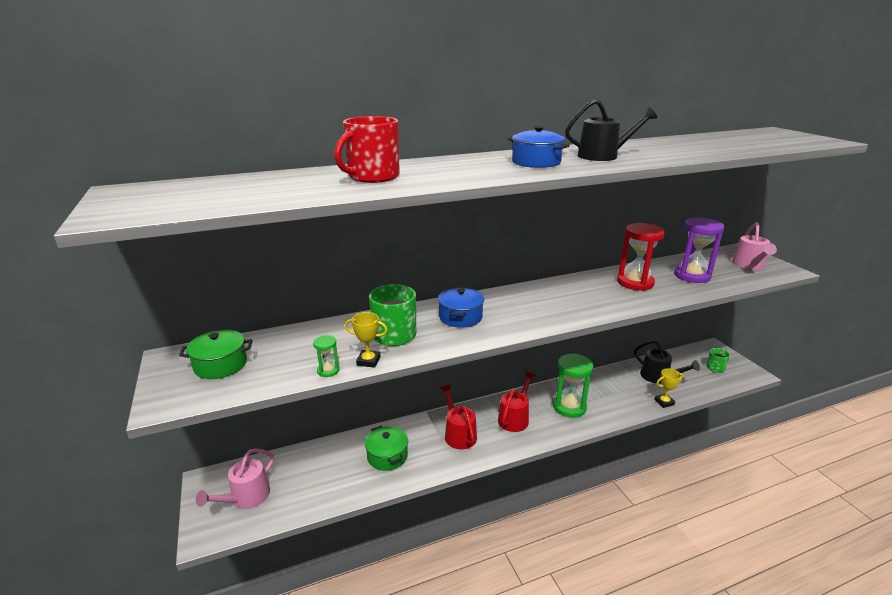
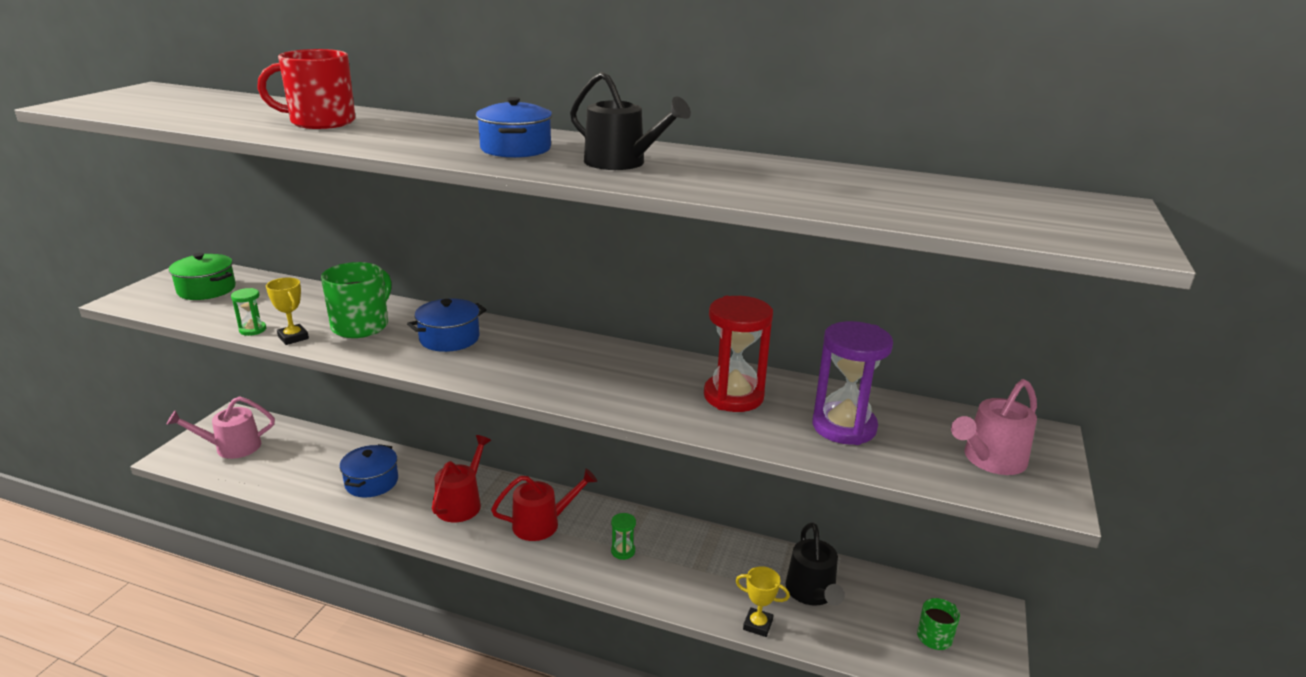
camera: 40 degrees right, 0 degrees up
green pot [365,426,408,471] -> blue pot [340,444,398,497]
green hourglass [553,353,593,418] -> green hourglass [611,513,636,560], size x0.46

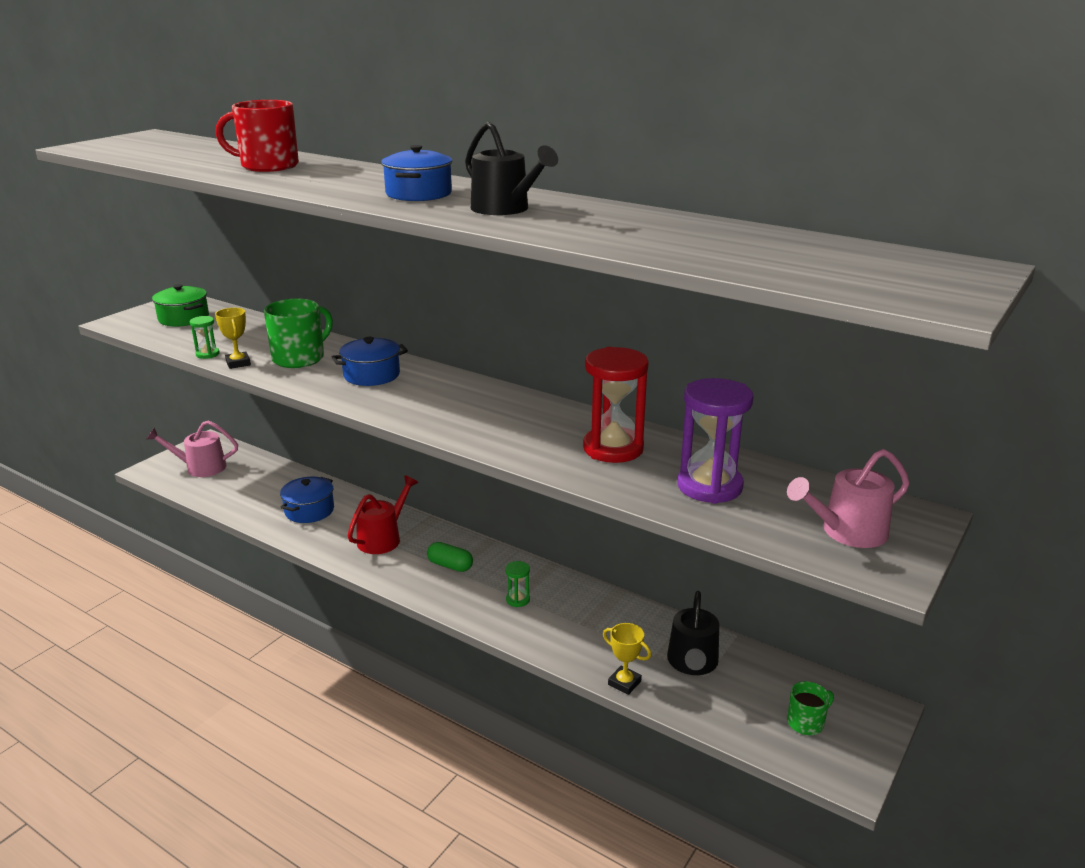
camera: 15 degrees right, 0 degrees up
red watering can [491,469,597,541] -> green capsule [427,542,473,572]

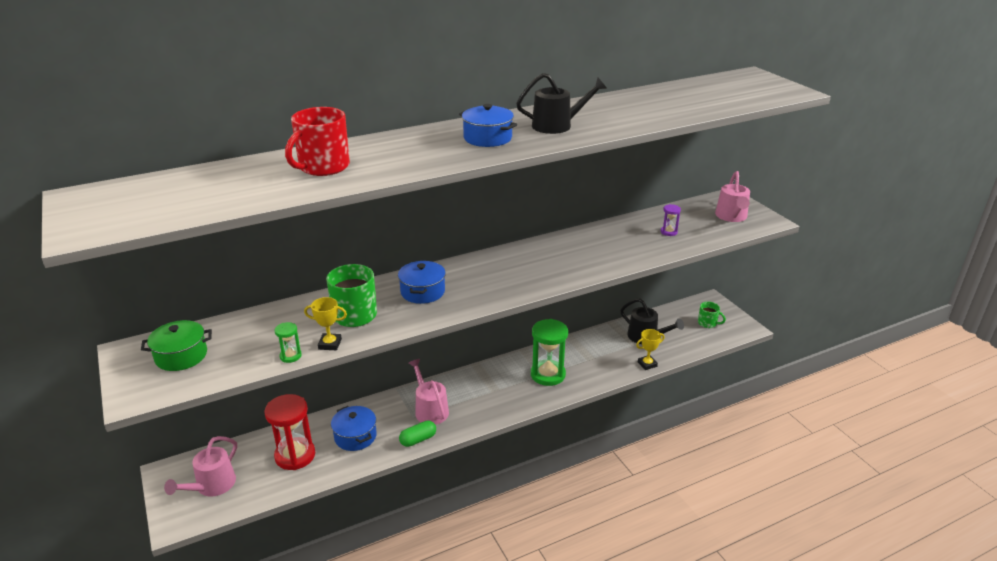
camera: 60 degrees left, 5 degrees up
red watering can [347,475,418,554] -> pink watering can [409,359,449,425]
green capsule [427,542,473,572] -> green capsule moved to [399,420,436,447]
green hourglass [505,561,530,607] -> green hourglass [531,319,568,386], size x2.16
red hourglass [583,347,649,463] -> red hourglass moved to [264,394,315,470]
purple hourglass [678,378,754,504] -> purple hourglass [661,204,681,236], size x0.46
green mug [787,681,834,735] -> green mug turned 120 degrees clockwise [698,302,726,328]

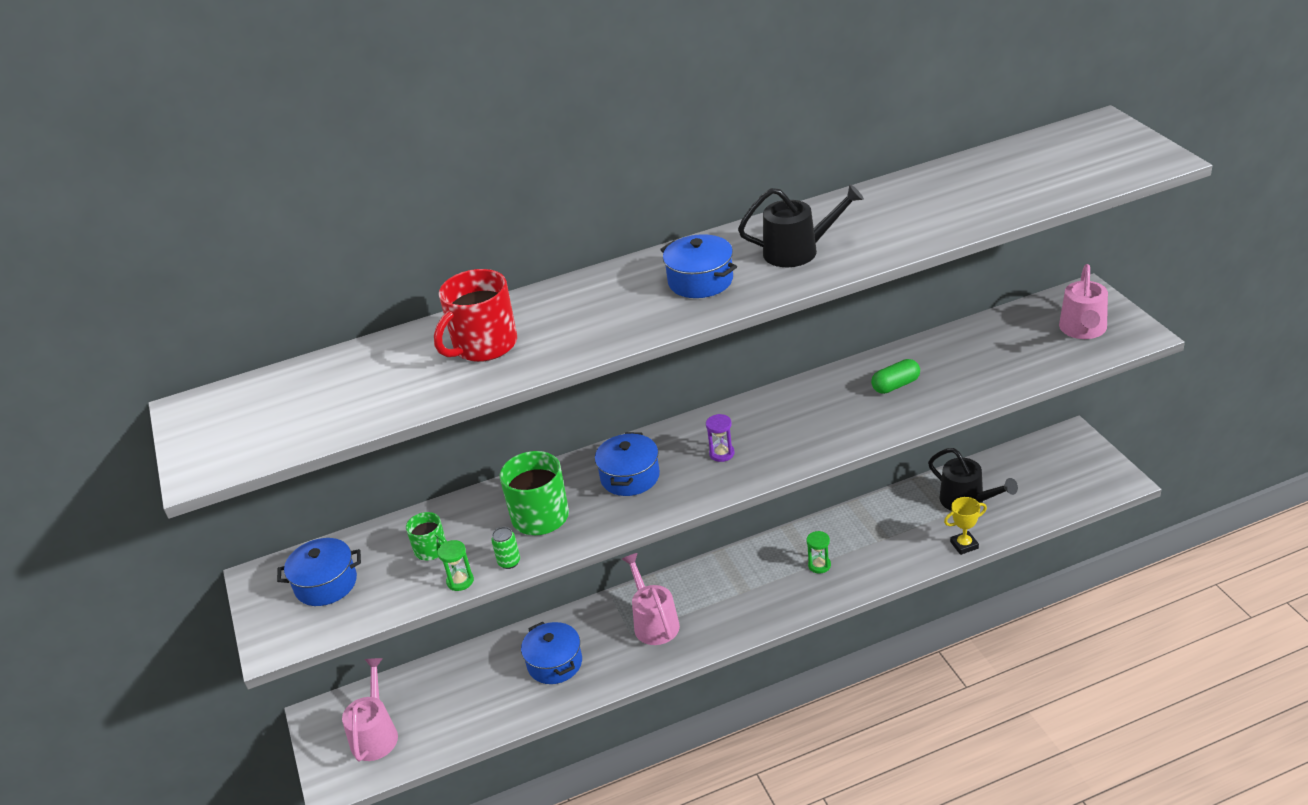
camera: 10 degrees right, 5 degrees up
green pot [141,320,212,371] -> blue pot [277,538,361,606]
pink watering can [164,436,237,497] -> pink watering can turned 150 degrees clockwise [342,658,398,761]
red hourglass [264,394,315,470] -> none
yellow trophy [304,297,347,350] -> green can [491,527,520,569]
green capsule [399,420,436,447] -> green capsule moved to [871,359,920,394]
green hourglass [531,319,568,386] -> green hourglass [806,531,831,573], size x0.46
purple hourglass [661,204,681,236] -> purple hourglass moved to [706,414,735,462]
green mug [698,302,726,328] -> green mug moved to [406,512,446,561]

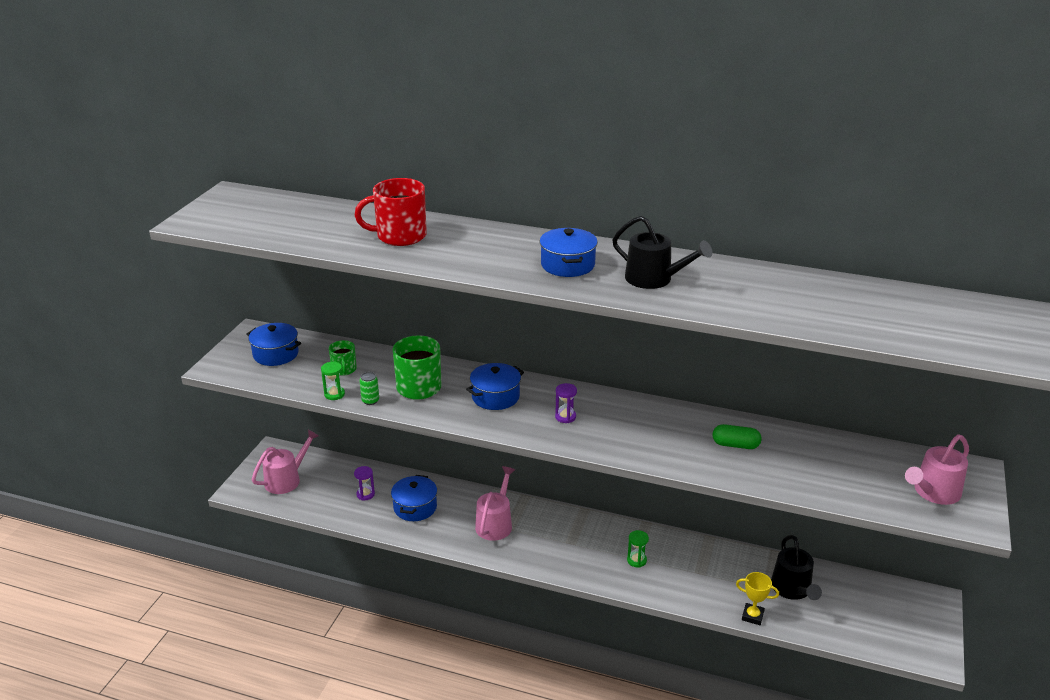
camera: 35 degrees right, 5 degrees down
none -> purple hourglass [354,466,375,500]

